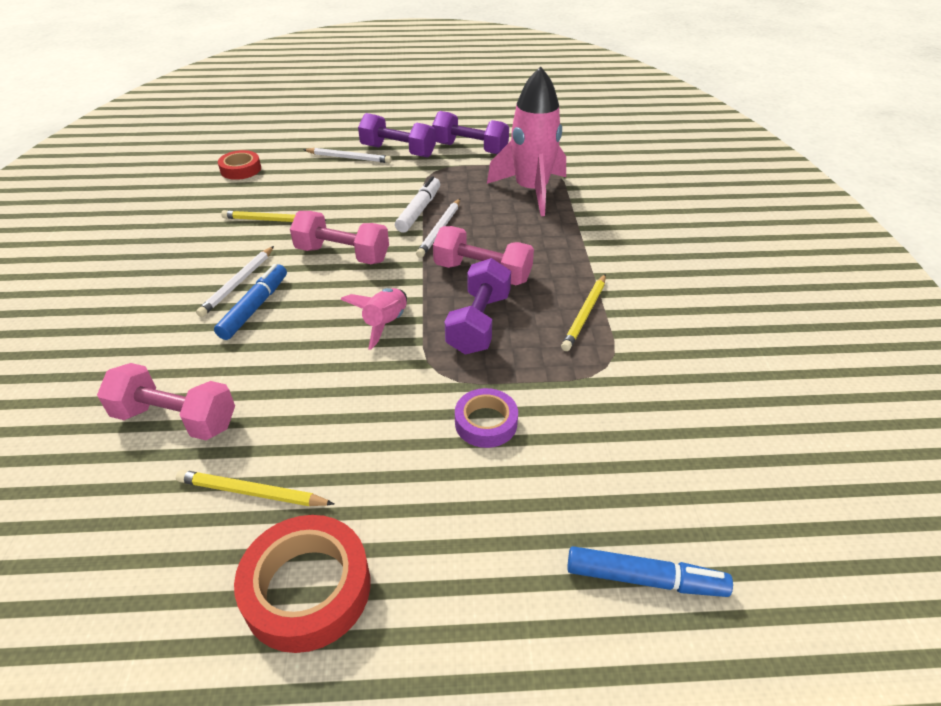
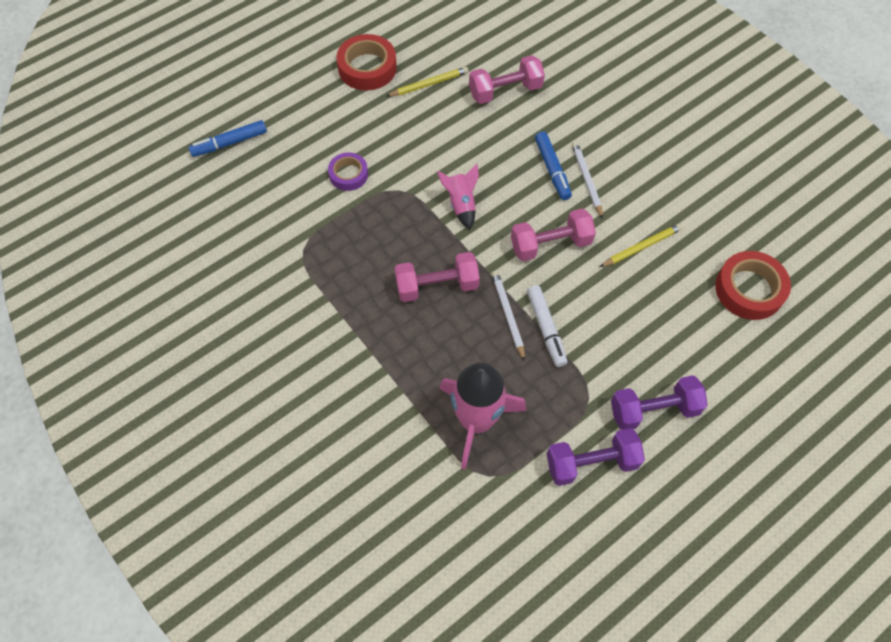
camera: 145 degrees right, 20 degrees up
red tape [218,150,261,180] -> red tape [715,251,791,320], size x1.62
white pencil [303,148,392,163] -> none
purple dumbbell [445,258,511,355] -> none
yellow pencil [561,274,606,351] -> none

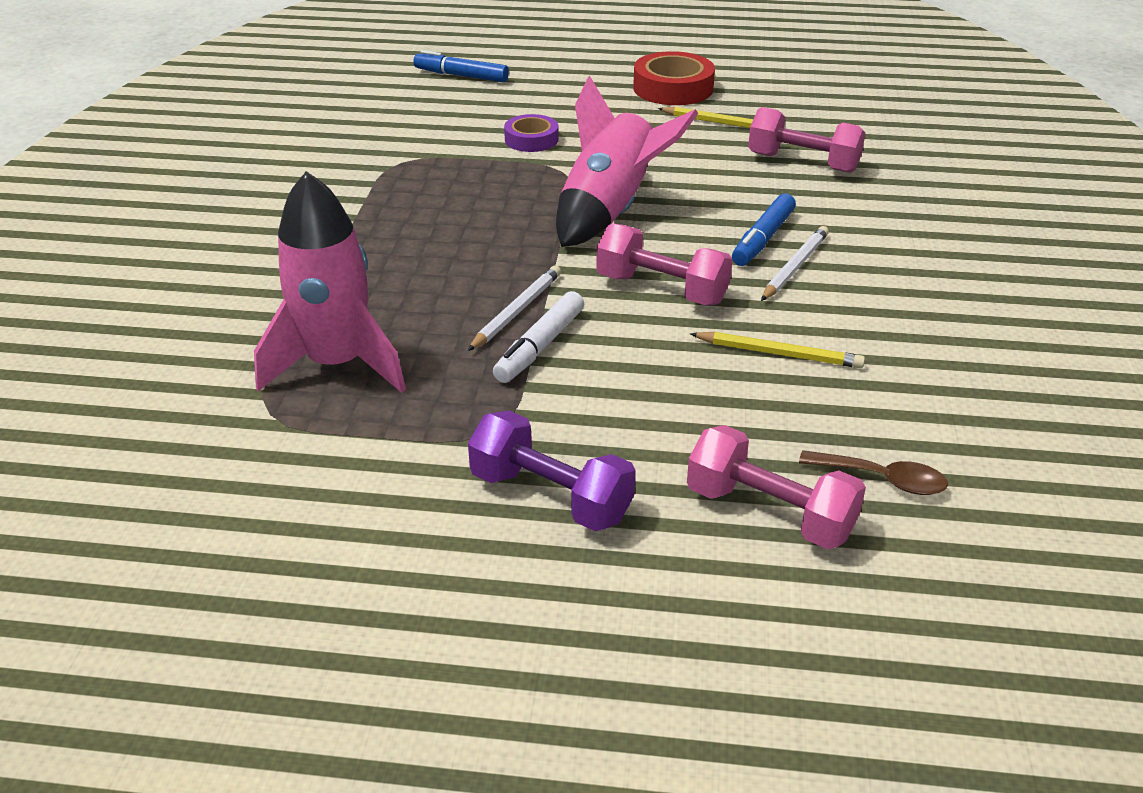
camera: 45 degrees right, 25 degrees down
pink dumbbell [395,252,480,302] -> pink dumbbell moved to [687,425,866,549]
pink rocket [437,164,479,230] -> pink rocket [556,75,698,247], size x1.91
purple dumbbell [547,428,645,486] -> none
red tape [715,251,791,320] -> brown spoon [799,450,948,495]

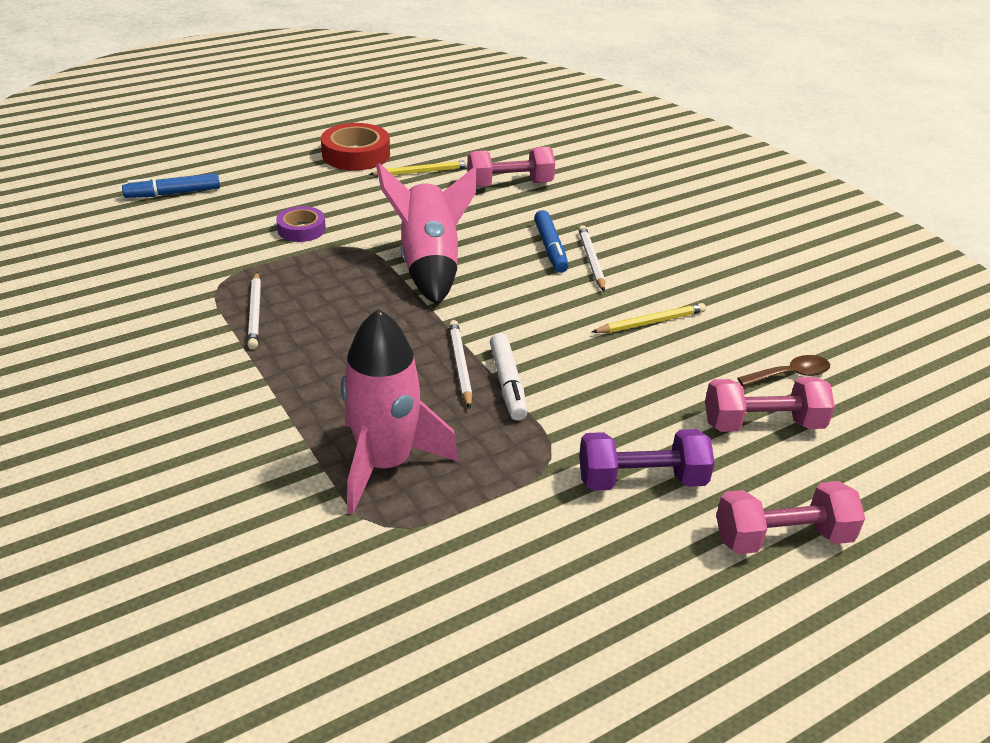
camera: 40 degrees left, 0 degrees up
pink dumbbell [596,223,733,305] -> pink dumbbell moved to [716,481,865,554]
none -> white pencil [248,272,261,349]

